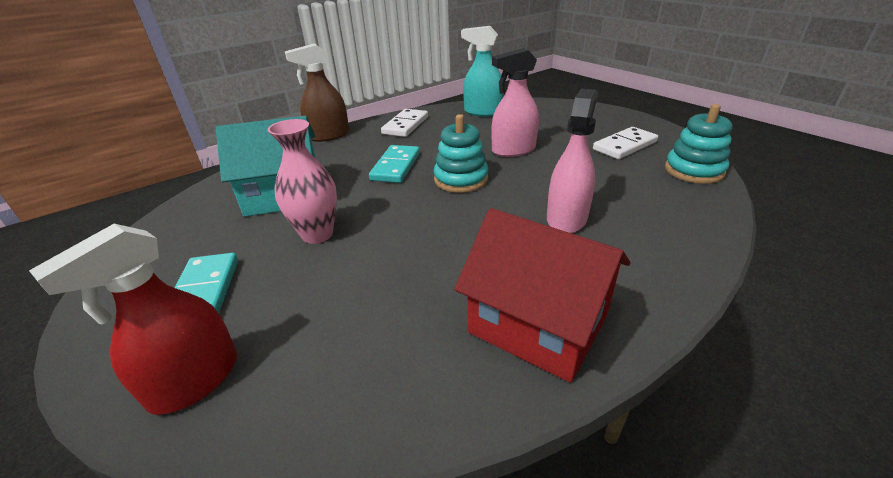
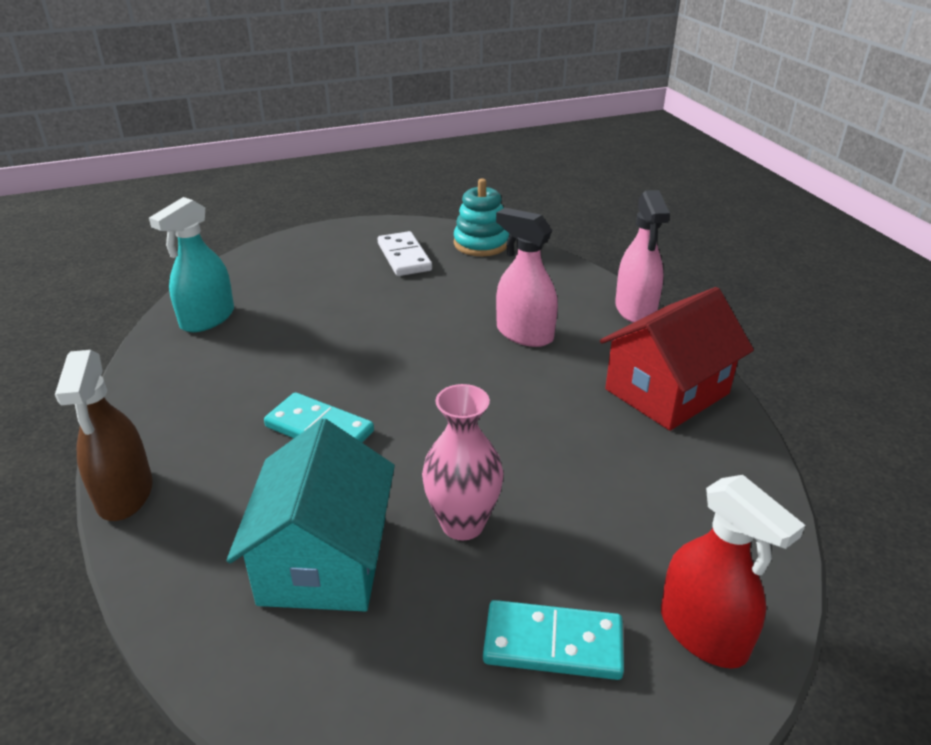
camera: 75 degrees left, 0 degrees up
white domino [381,109,428,137] -> none
turquoise stacking toy [434,114,488,193] -> none
pink spray bottle [491,48,539,157] -> pink spray bottle moved to [615,190,670,323]

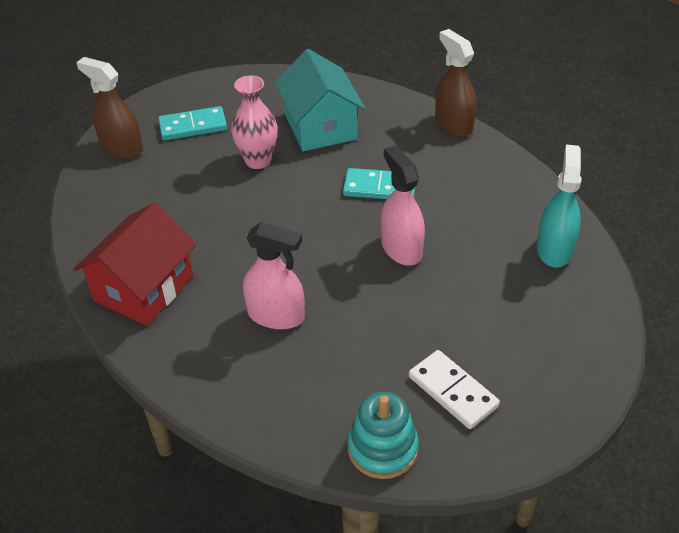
camera: 160 degrees right, 10 degrees up
pink spray bottle [615,190,670,323] -> pink spray bottle moved to [381,146,425,266]
red spray bottle [661,475,805,669] -> brown spray bottle [76,57,143,159]

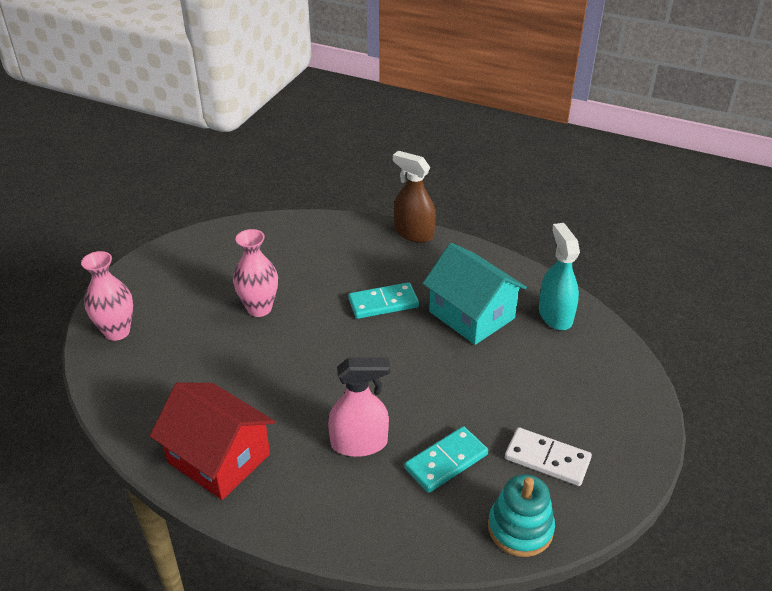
camera: 25 degrees left, 5 degrees down
red house [73,202,196,326] -> red house turned 60 degrees counterclockwise [150,382,275,500]
brown spray bottle [76,57,143,159] -> pink vase [81,251,133,341]
turquoise domino [158,106,227,140] -> turquoise domino moved to [404,426,488,493]
turquoise house [275,49,365,151] -> turquoise house moved to [423,243,527,345]
pink spray bottle [381,146,425,266] -> none

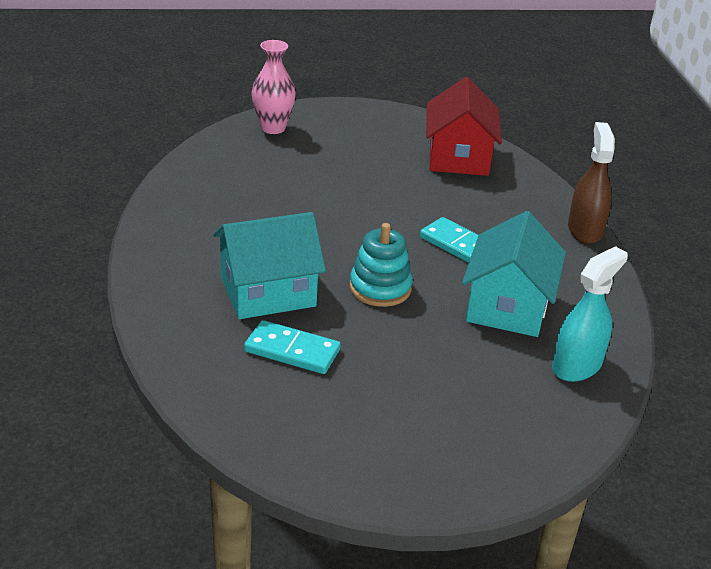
camera: 55 degrees right, 5 degrees down
red house [150,382,275,500] -> red house moved to [426,77,502,176]
pink vase [233,229,278,317] -> none
pink spray bottle [328,358,390,457] -> turquoise house [213,212,326,319]
turquoise stacking toy [488,474,555,557] -> turquoise stacking toy moved to [350,223,413,307]
white domino [505,427,592,486] -> none

